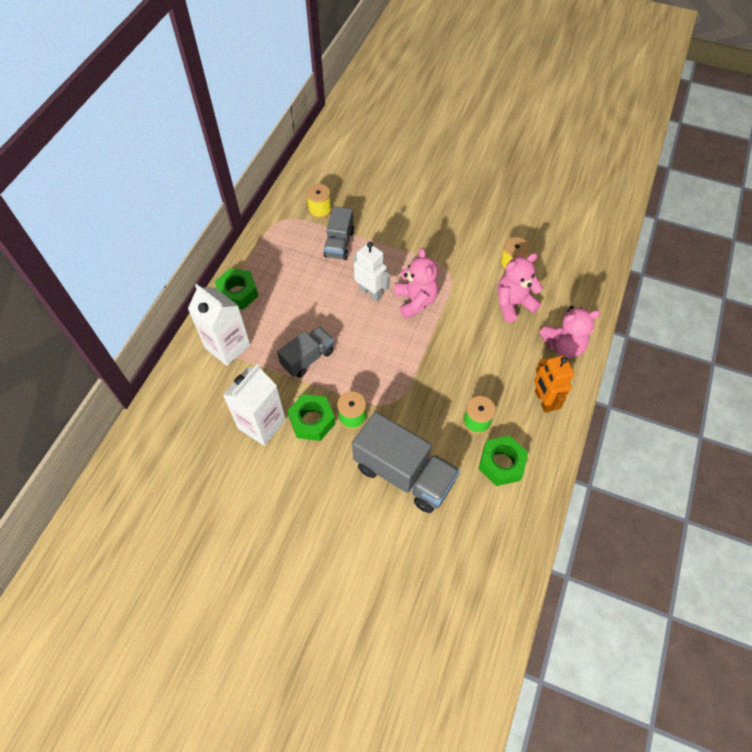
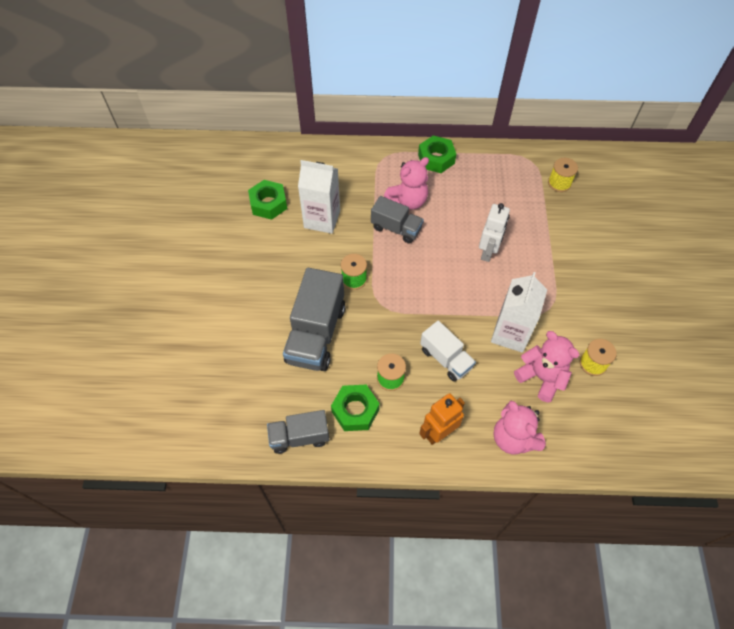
camera: 70 degrees right, 0 degrees up
white carton [188,284,250,366] -> white carton moved to [491,272,547,353]
green nut [287,394,335,441] -> green nut moved to [248,180,287,220]
grey truck [324,206,354,260] -> grey truck moved to [267,410,330,454]
pink teddy bear [395,248,439,319] -> pink teddy bear moved to [384,157,429,210]
none -> white truck [420,321,476,382]

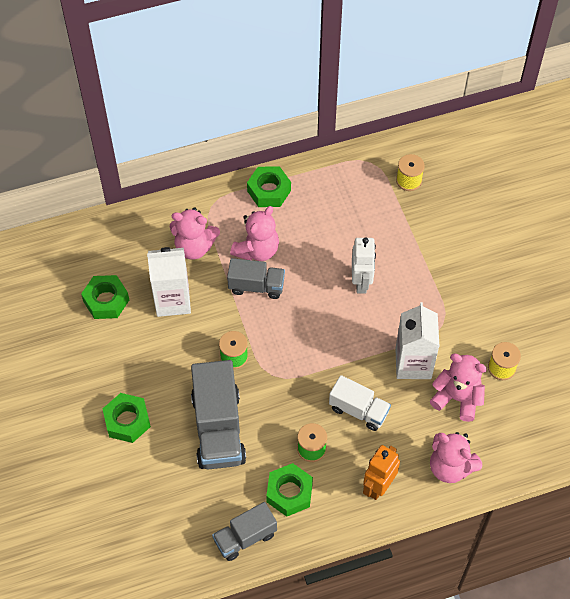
camera: 20 degrees left, 0 degrees up
none -> green nut [102,393,151,443]
none -> pink teddy bear [170,207,220,259]

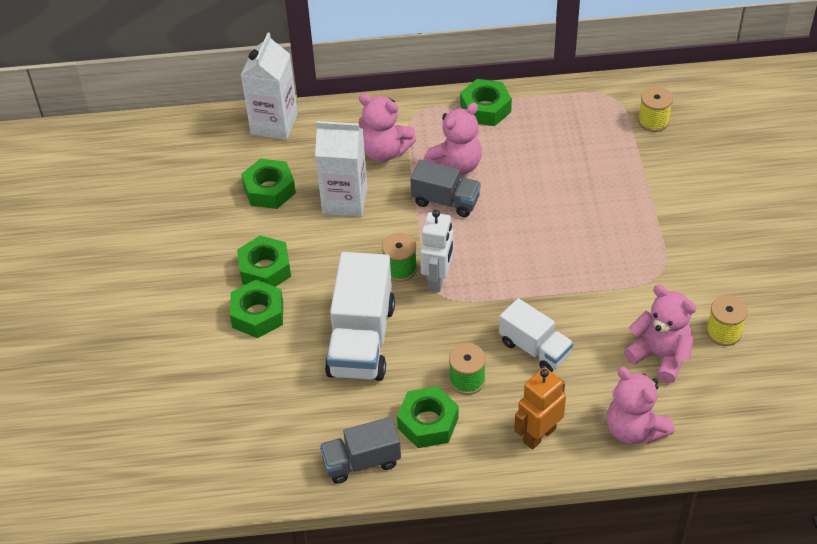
camera: 15 degrees right, 10 degrees down
grey truck [191,360,246,469] -> white truck [325,252,395,381]
white robot [352,238,376,293] -> white robot moved to [420,210,454,292]
white carton [395,302,439,379] -> white carton moved to [241,33,298,140]
none -> green nut [237,235,291,287]

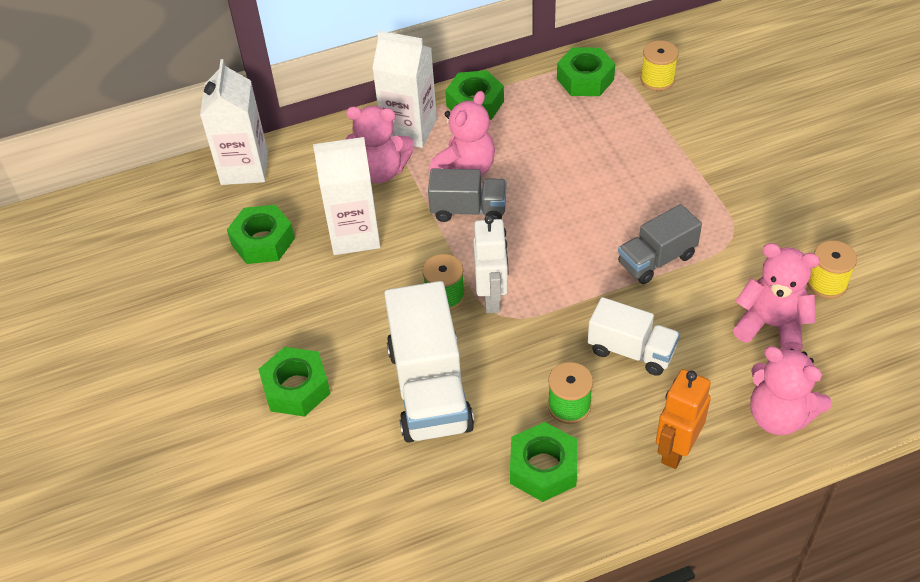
camera: 15 degrees left, 0 degrees up
green nut [237,235,291,287] -> green nut moved to [557,47,615,96]
grey truck [320,417,401,484] -> grey truck moved to [618,204,702,284]
none -> white carton [372,31,437,148]

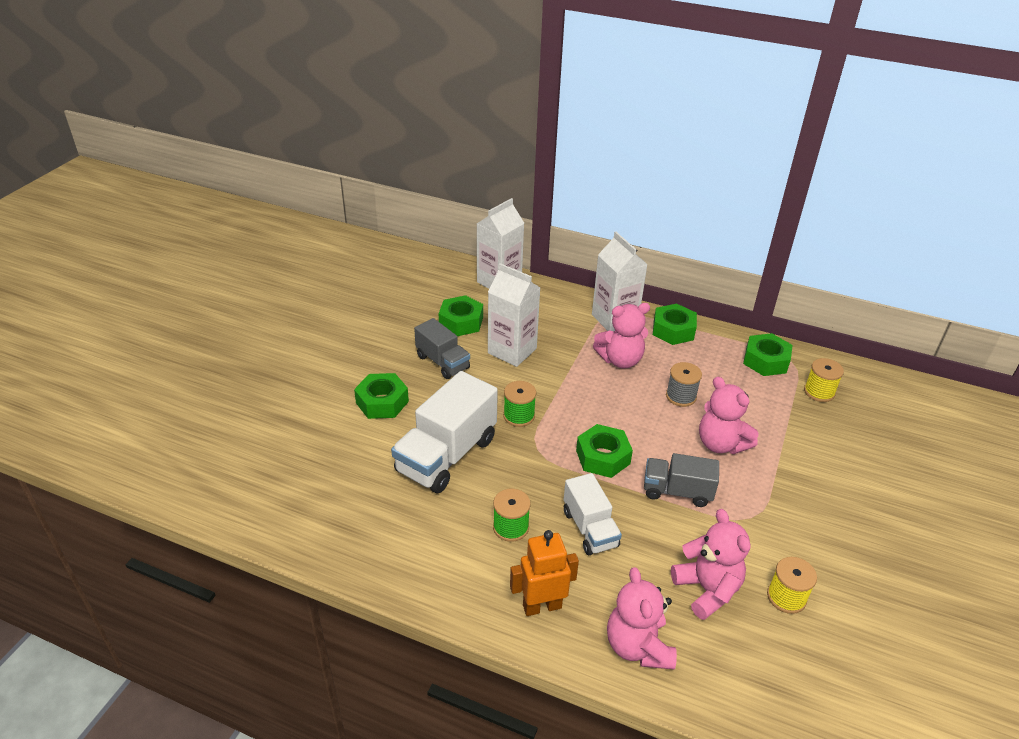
camera: 40 degrees right, 10 degrees down
pink teddy bear [346,106,414,183] -> pink teddy bear moved to [699,376,758,454]
grey truck [428,168,507,222] -> grey truck moved to [414,318,470,379]
white robot [473,215,508,313] -> none
green nut [510,422,577,502] -> green nut moved to [576,424,633,478]
none -> grey spool [666,362,702,407]

